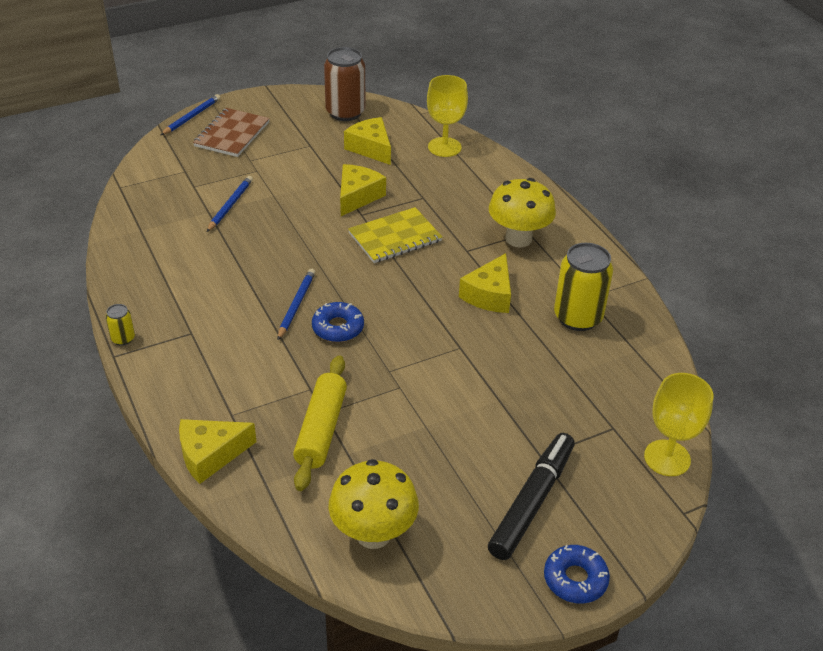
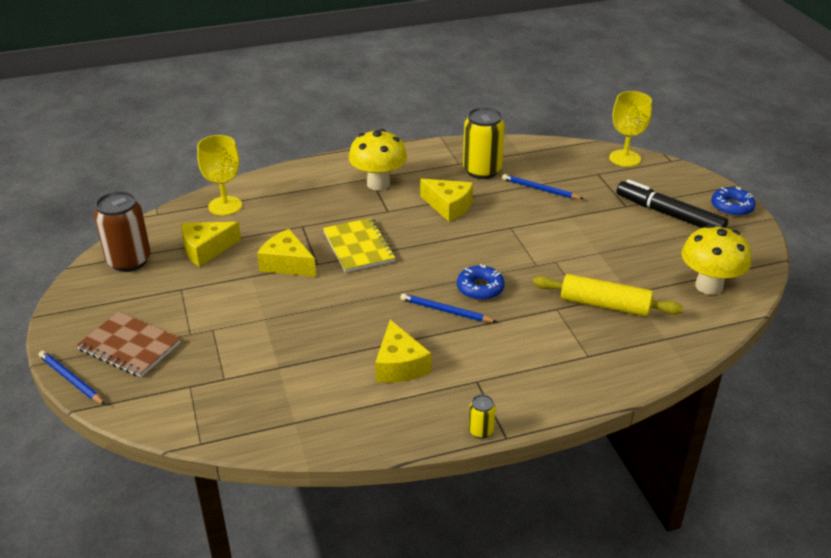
camera: 80 degrees left, 5 degrees down
yellow cheese [179,419,256,484] -> yellow cheese moved to [375,320,431,383]
blue pencil [207,176,253,232] -> blue pencil moved to [502,174,584,199]

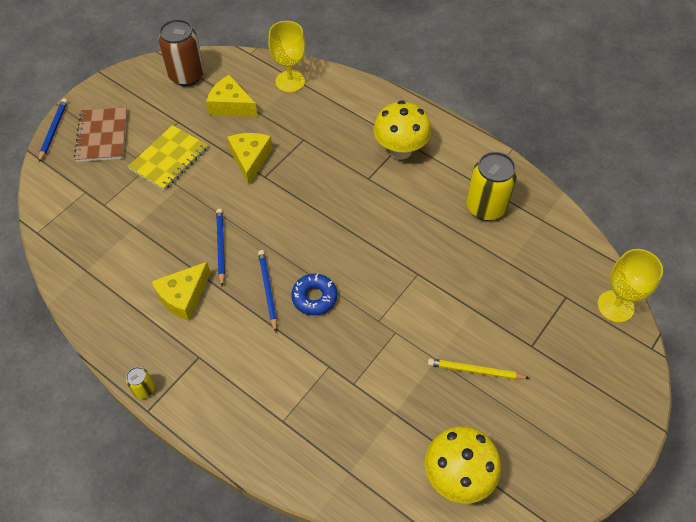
camera: 55 degrees right, 20 degrees up
yellow notebook [323,218,396,273] -> yellow notebook moved to [128,125,208,190]
yellow cheese [420,179,473,222] -> none
blue pencil [502,174,584,199] -> blue pencil moved to [216,209,225,286]
yellow rolling pin [533,274,683,316] -> none
black marker [616,179,728,228] -> none
blue donut [711,186,756,217] -> none
none -> yellow pencil [428,359,529,380]

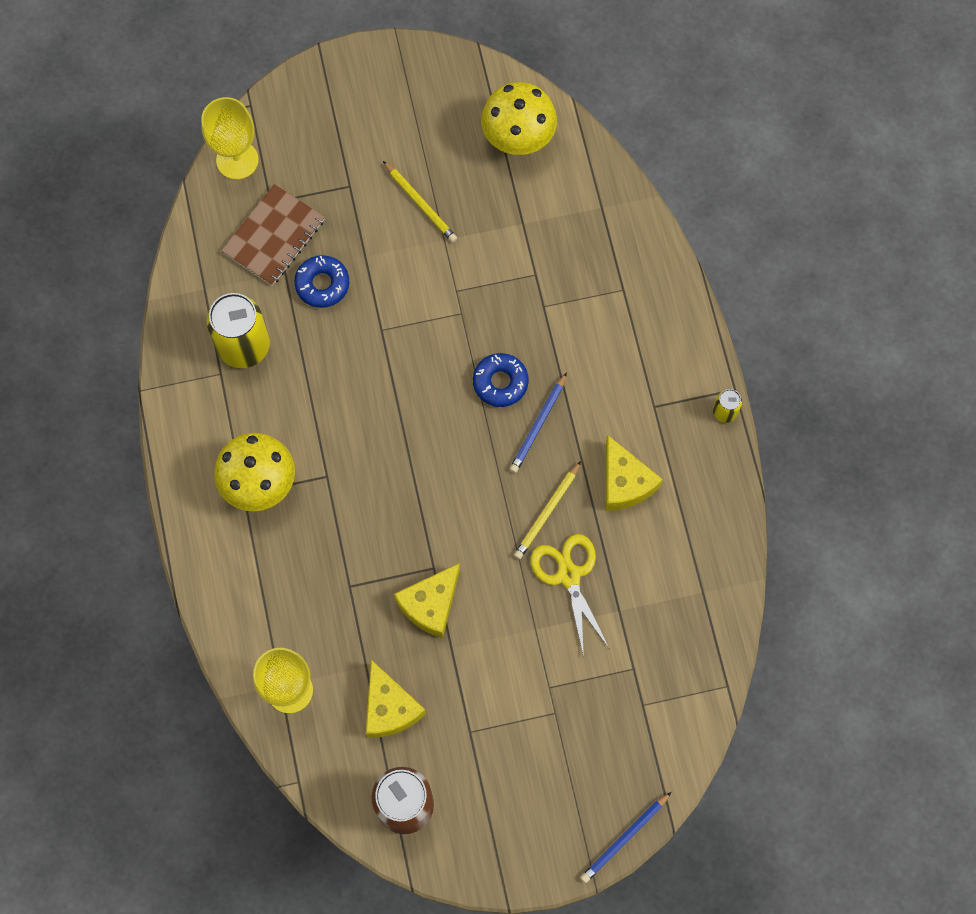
camera: 140 degrees left, 15 degrees up
brown notebook [74,107,128,162] -> brown notebook moved to [221,184,325,286]
yellow notebook [128,125,208,190] -> none
yellow cheese [151,262,210,321] -> yellow cheese turned 75 degrees clockwise [605,435,663,511]
blue pencil [216,209,225,286] -> yellow pencil [514,461,581,559]
none -> blue donut [294,255,350,308]
none -> yellow scissors [530,534,609,657]

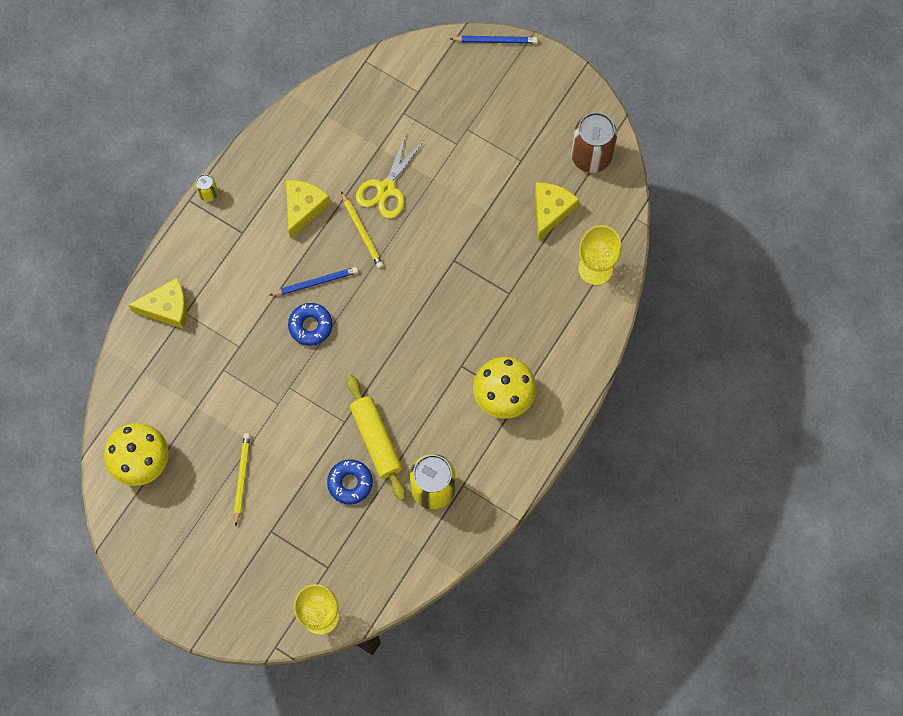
camera: 135 degrees left, 0 degrees up
brown notebook [221,184,325,286] -> none
yellow cheese [394,563,460,638] -> yellow cheese moved to [129,278,187,329]
yellow pencil [514,461,581,559] -> yellow pencil turned 75 degrees clockwise [341,191,384,268]
none -> yellow rolling pin [347,375,406,501]

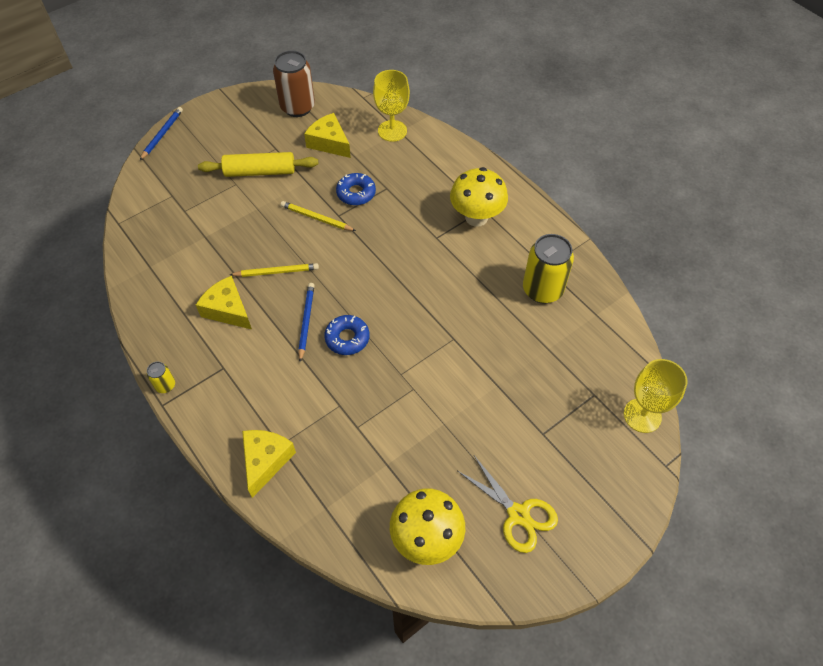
camera: 70 degrees left, 15 degrees down
yellow pencil [234,433,250,526] -> yellow pencil moved to [281,201,356,231]
blue donut [327,460,373,505] -> blue donut moved to [336,173,376,205]
yellow rolling pin [347,375,406,501] -> yellow rolling pin moved to [198,152,318,177]
yellow scissors [356,133,423,218] -> yellow scissors moved to [458,456,558,553]

